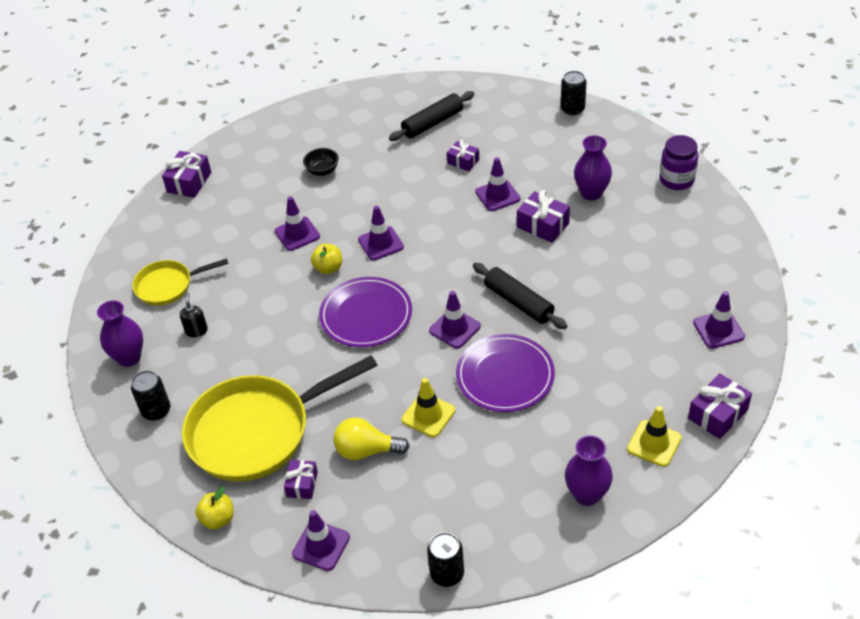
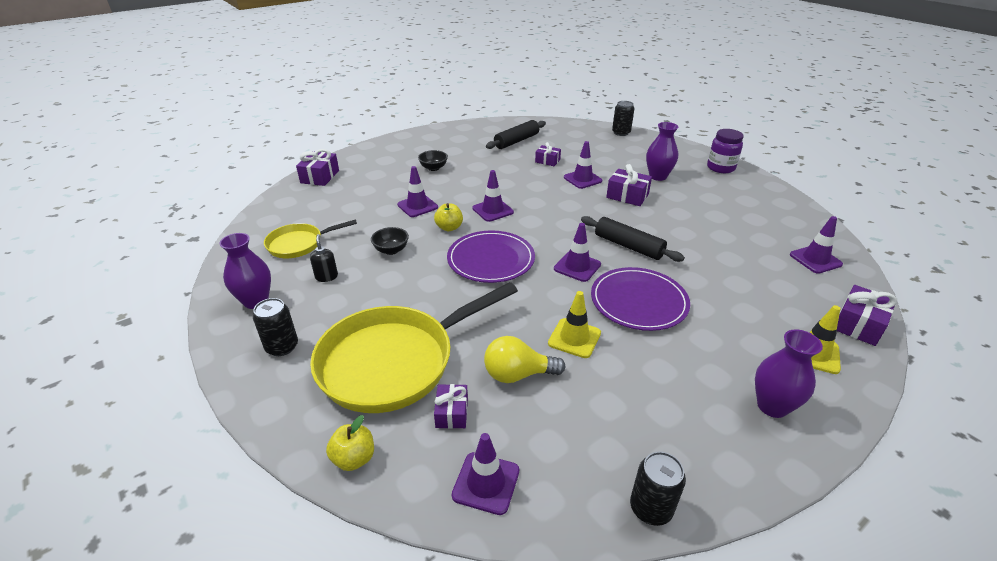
camera: 10 degrees left, 10 degrees down
none -> black bowl [371,227,409,255]

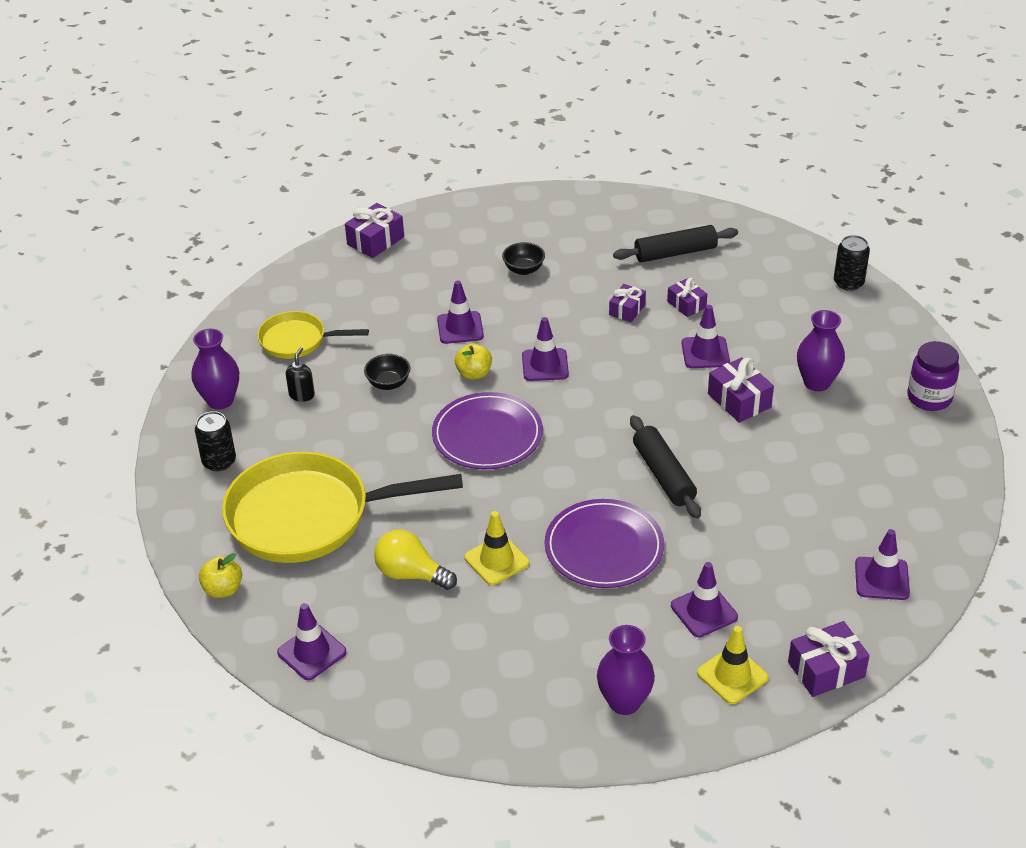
camera: 30 degrees right, 5 degrees up
purple gift [434,384,468,429] -> purple gift moved to [609,284,646,322]
purple traffic cone [554,223,601,282] -> purple traffic cone moved to [671,562,738,637]
black can [630,451,686,526] -> none

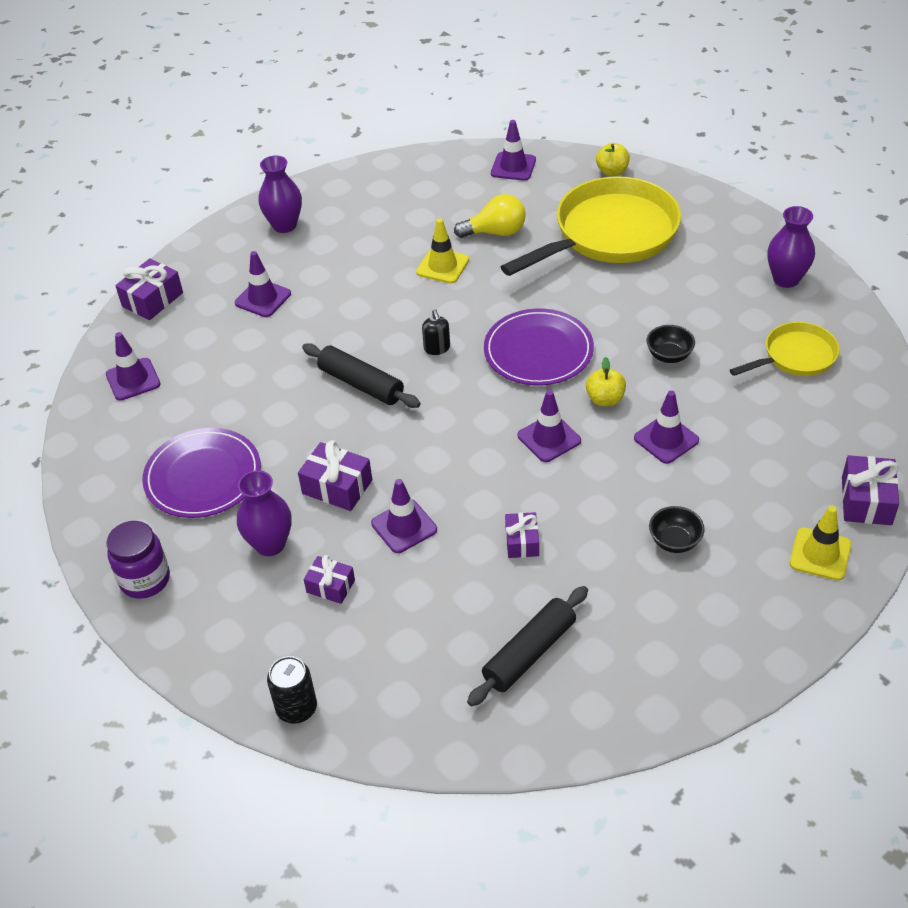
camera: 150 degrees right, 5 degrees up
black can [195,411,236,472] -> none
black soap dispenser [286,347,315,402] -> black soap dispenser moved to [422,309,450,355]
purple plate [545,499,664,588] -> purple plate moved to [142,428,261,518]
purple gift [667,278,707,317] -> purple gift moved to [304,555,355,604]
yellow traffic cone [697,626,768,704] -> yellow traffic cone moved to [790,506,851,580]

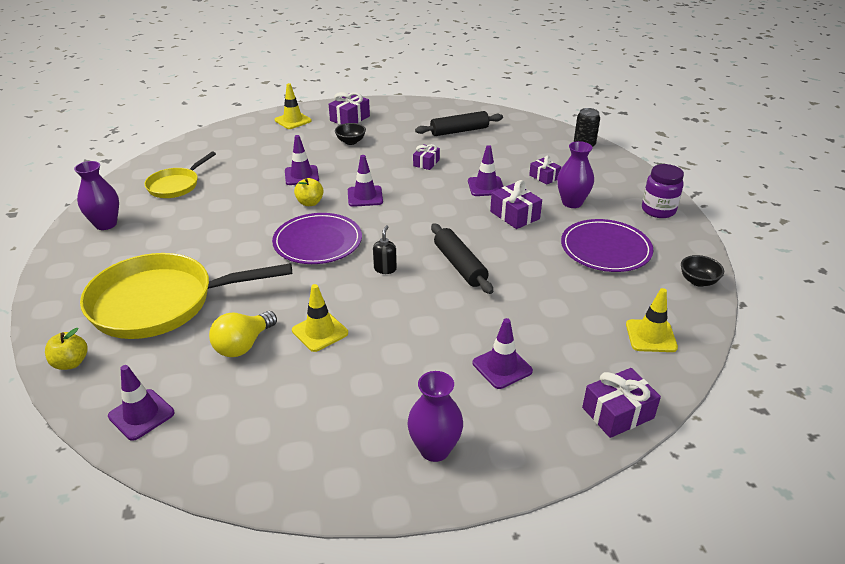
camera: 155 degrees left, 10 degrees down
purple traffic cone [106,332,160,401] -> yellow traffic cone [626,288,678,352]
yellow light bulb [454,194,526,238] -> yellow light bulb turned 75 degrees counterclockwise [209,311,277,357]
black bowl [647,325,695,363] -> black bowl moved to [681,255,724,287]
yellow pan [730,322,839,376] -> yellow pan turned 60 degrees counterclockwise [144,152,216,198]
purple gift [842,455,899,525] -> purple gift moved to [329,92,370,125]

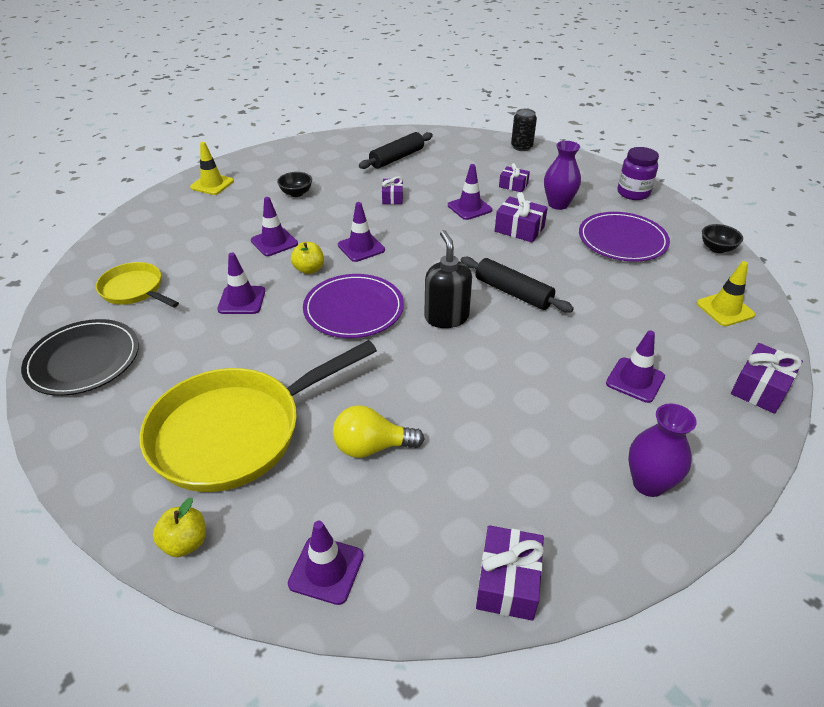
camera: 25 degrees left, 5 degrees up
purple vase [74,161,119,230] -> black plate [21,319,139,396]
yellow pan [144,152,216,198] -> yellow pan turned 120 degrees clockwise [96,262,179,308]
yellow light bulb [209,311,277,357] -> yellow light bulb turned 75 degrees clockwise [333,405,425,458]
yellow traffic cone [292,284,348,352] -> none
purple gift [329,92,370,125] -> purple gift moved to [476,525,544,621]
black soap dispenser [373,225,397,274] -> black soap dispenser [424,230,472,328], size x1.80
none -> purple traffic cone [217,253,265,314]

